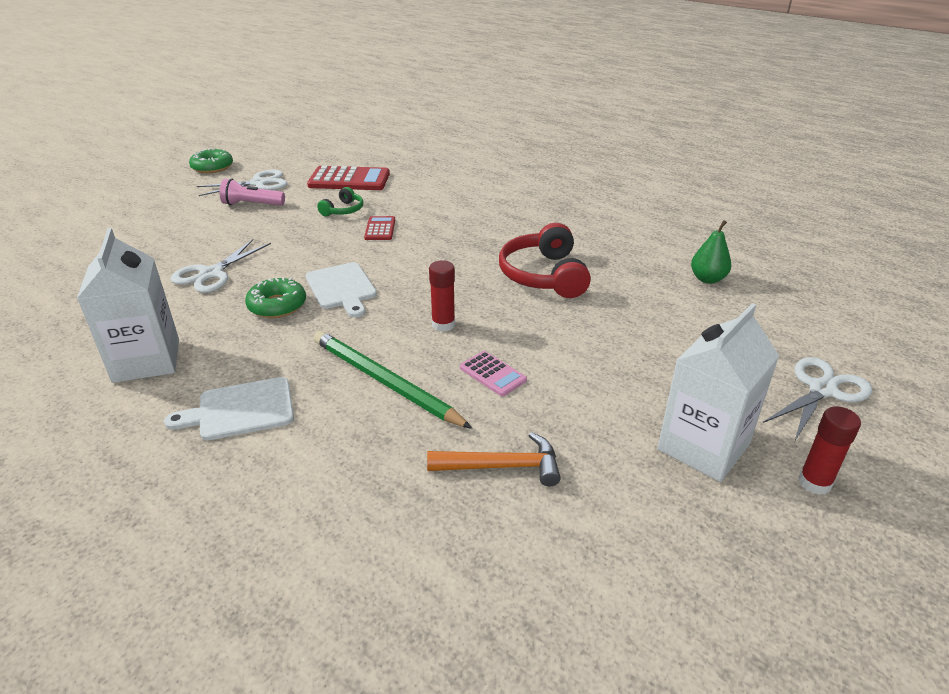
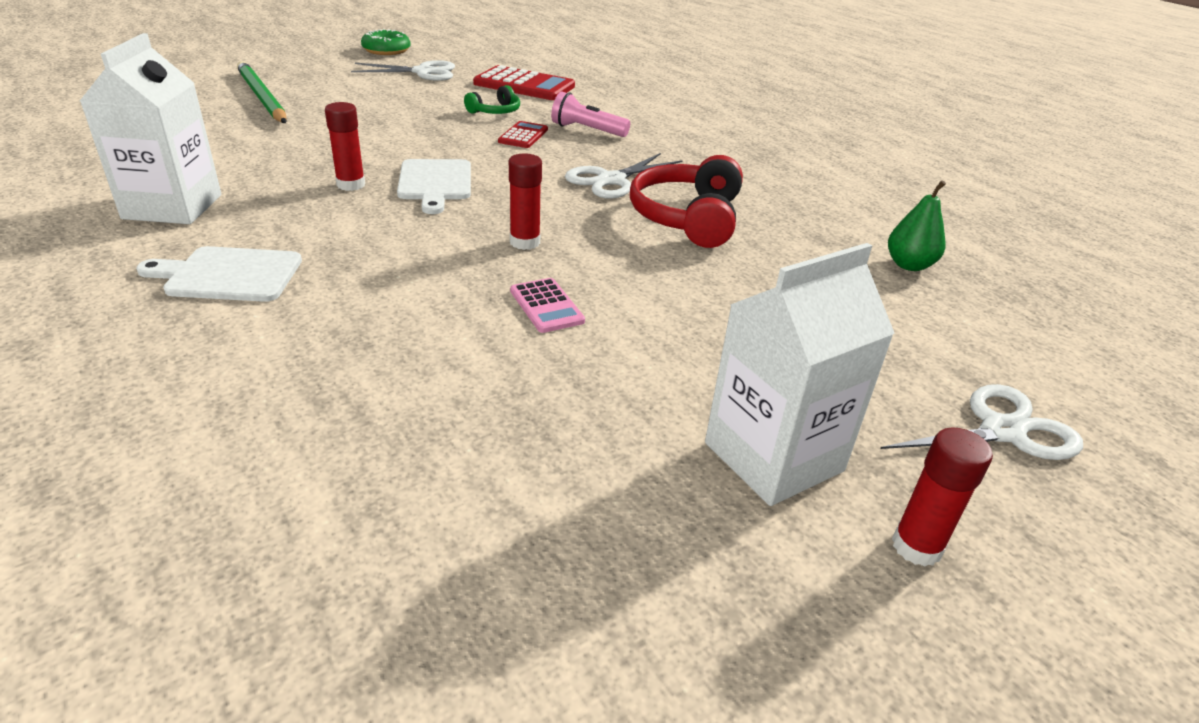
camera: 15 degrees right, 0 degrees up
white scissors [171,239,271,293] -> white scissors moved to [565,153,683,199]
pink flashlight [220,179,285,206] -> pink flashlight moved to [551,91,630,137]
green donut [245,278,306,318] -> red glue stick [325,102,365,191]
green pencil [314,331,472,429] -> green pencil moved to [237,61,287,123]
orange hammer [427,432,561,486] -> none

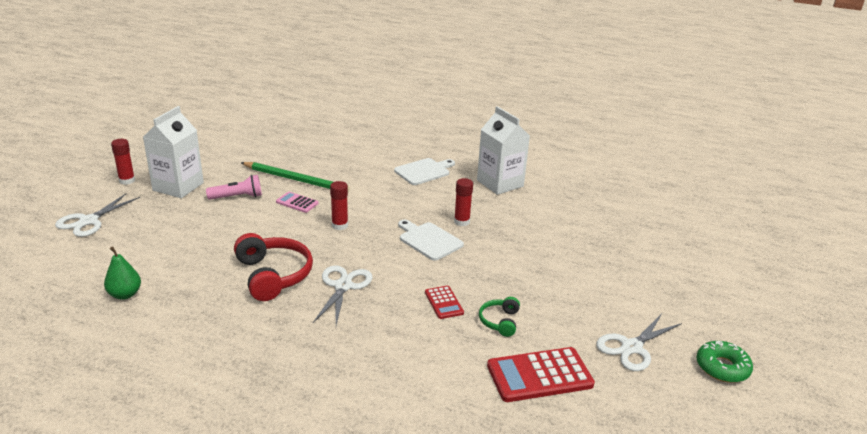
camera: 145 degrees right, 5 degrees down
green pencil [237,61,287,123] -> green pencil moved to [241,162,350,192]
pink flashlight [551,91,630,137] -> pink flashlight moved to [206,175,262,200]

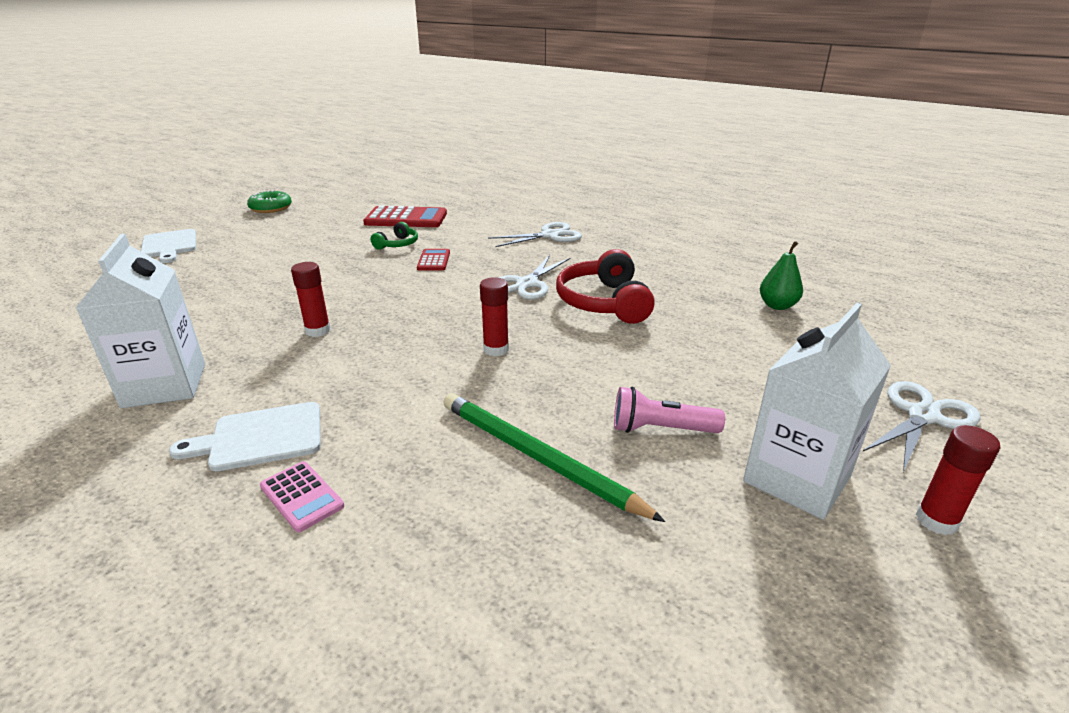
camera: 160 degrees left, 0 degrees up
pink calculator [276,192,319,213] -> pink calculator moved to [260,461,344,532]
white cutting board [398,220,464,261] -> white cutting board moved to [141,229,196,263]
white scissors [596,314,682,371] -> white scissors moved to [488,222,582,247]

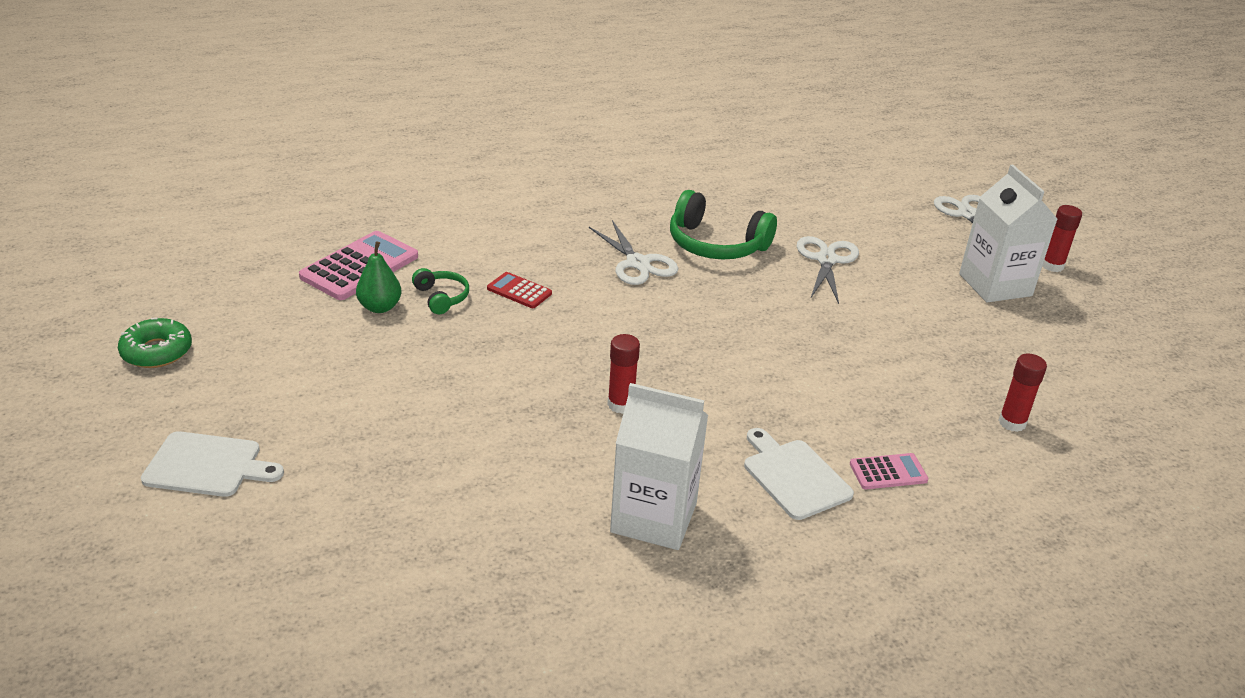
camera: 60 degrees left, 5 degrees up
white cutting board [169,402,321,471] -> white cutting board turned 135 degrees clockwise [744,428,854,520]
red calculator [363,206,447,227] -> pink calculator [299,231,418,300]
green pencil [443,393,666,522] -> none
red glue stick [480,277,509,356] -> red glue stick moved to [999,354,1047,432]
white scissors [488,222,582,247] -> white scissors moved to [797,236,859,304]
red headphones [556,249,655,324] -> green headphones [670,190,777,259]
pink flashlight [614,387,725,433] -> none
green pear [760,241,803,310] -> green pear moved to [356,241,401,313]

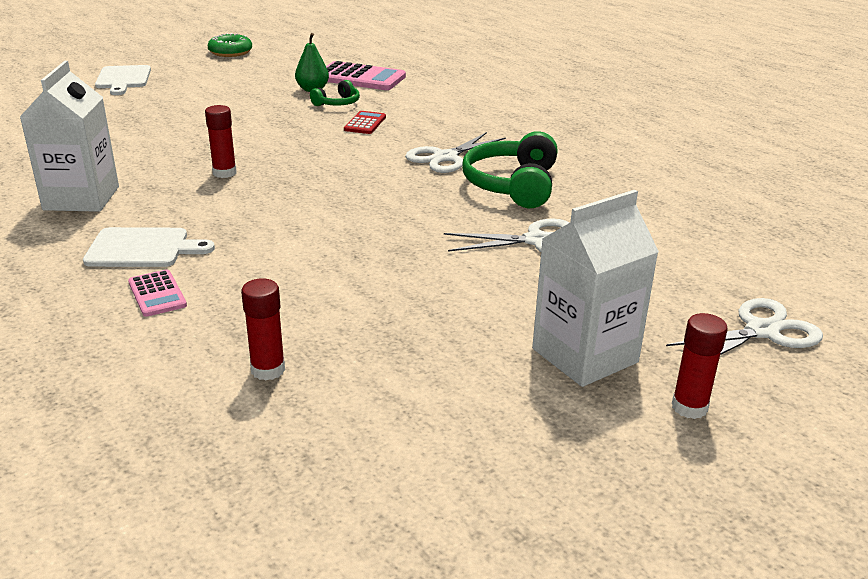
camera: 75 degrees right, 5 degrees down
white cutting board [744,428,854,520] -> white cutting board turned 45 degrees clockwise [83,227,215,267]

